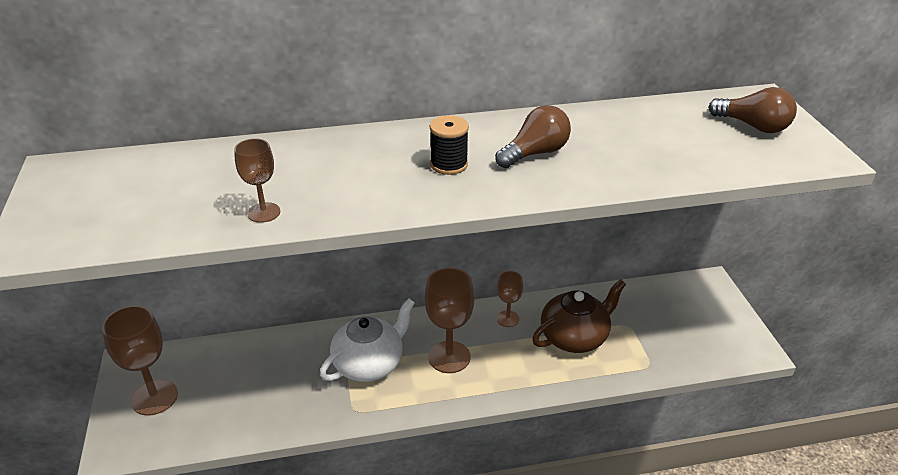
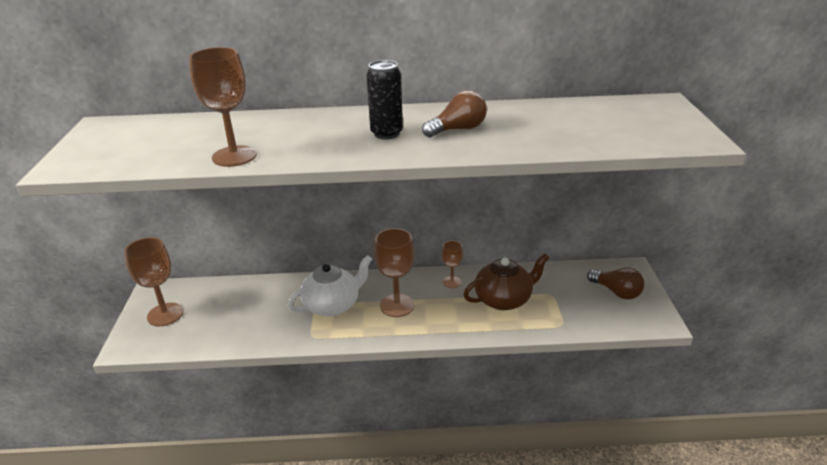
camera: 10 degrees right, 5 degrees down
brown goblet [234,138,280,223] -> brown goblet [189,47,257,167], size x1.76
black spool [430,115,469,175] -> black can [366,60,403,139]
brown light bulb [708,87,797,133] -> brown light bulb moved to [587,268,644,300]

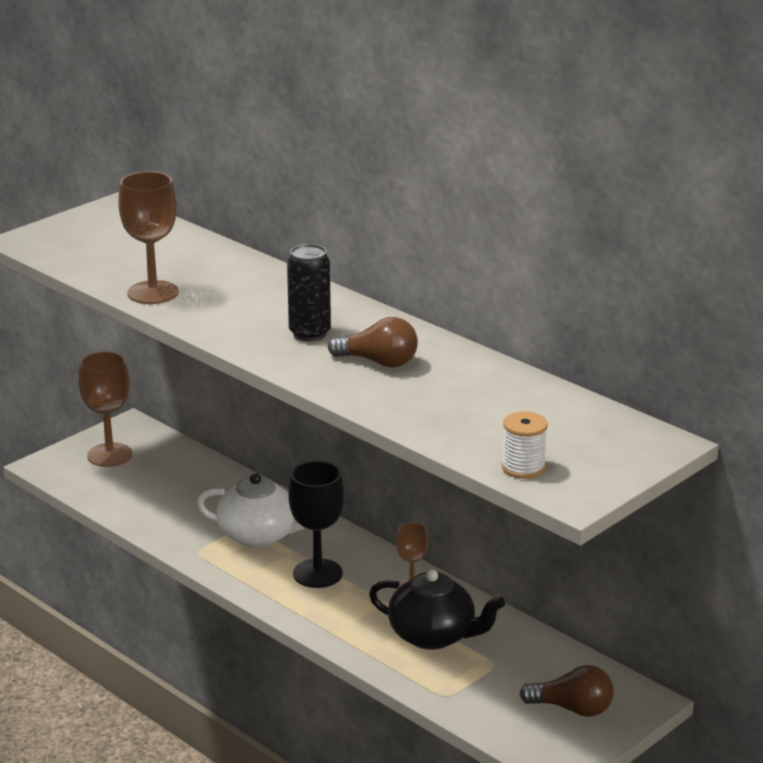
camera: 45 degrees right, 5 degrees down
brown goblet [374,228,415,317] -> black goblet [288,461,344,588]
brown teapot [463,254,549,310] -> black teapot [369,569,505,650]
brown light bulb [587,268,644,300] -> brown light bulb turned 75 degrees counterclockwise [520,665,614,717]
none -> white spool [502,411,548,479]

